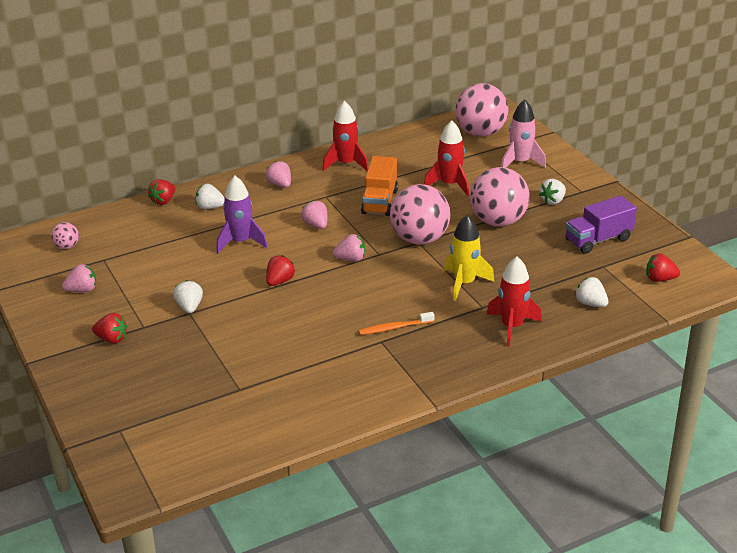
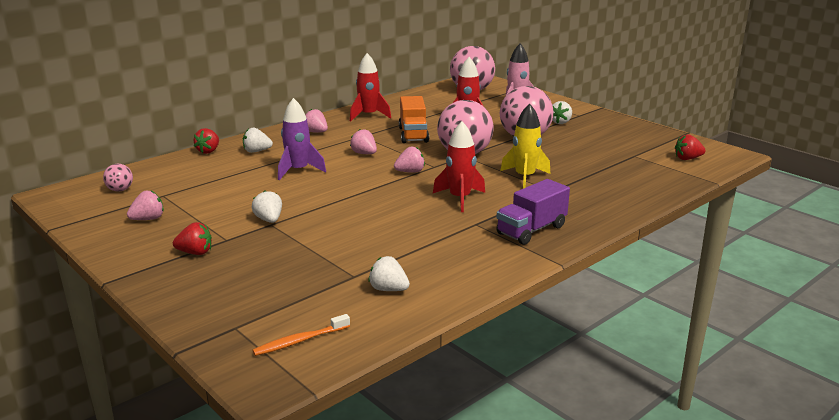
camera: 15 degrees left, 10 degrees down
red strawberry [266,255,295,286] -> none
orange toothbrush [359,312,434,335] -> orange toothbrush moved to [252,314,350,356]
red rocket [486,256,542,347] -> red rocket moved to [433,121,485,212]
purple truck [565,195,637,254] -> purple truck moved to [496,179,570,245]
white strawberry [575,277,609,307] -> white strawberry moved to [368,256,410,291]

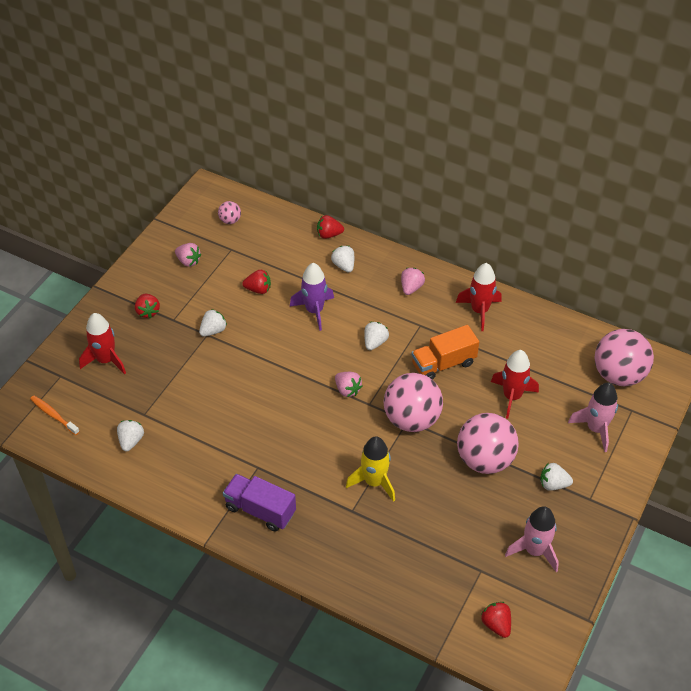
camera: 70 degrees right, 25 degrees up
pink strawberry [350,129,377,154] -> white strawberry [364,322,389,350]
red rocket [433,121,485,212] -> red rocket moved to [79,313,126,375]
none -> red strawberry [242,270,271,294]
none -> pink rocket [505,506,559,572]

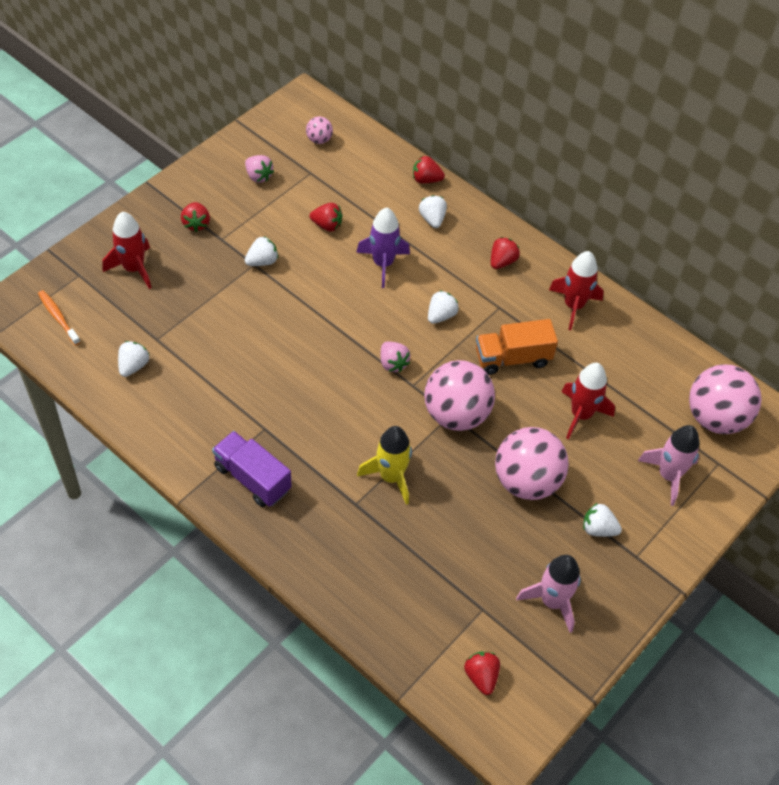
camera: 10 degrees right, 5 degrees up
pink strawberry [401,268,425,295] -> red strawberry [491,237,520,269]

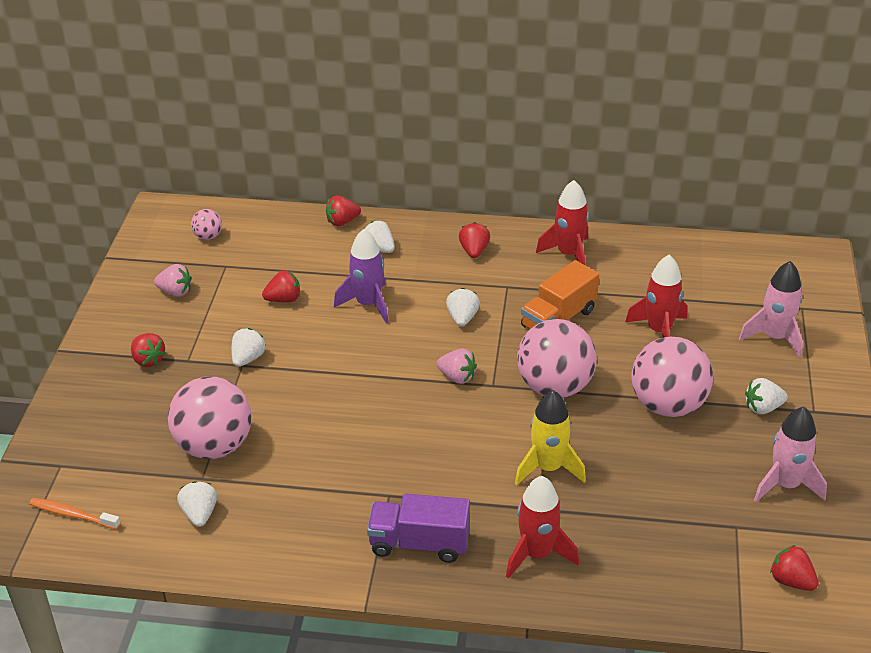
camera: 30 degrees left, 15 degrees down
red rocket [102,212,151,289] -> red rocket moved to [506,476,579,579]
pink ball [689,364,762,434] -> pink ball moved to [168,377,252,459]

